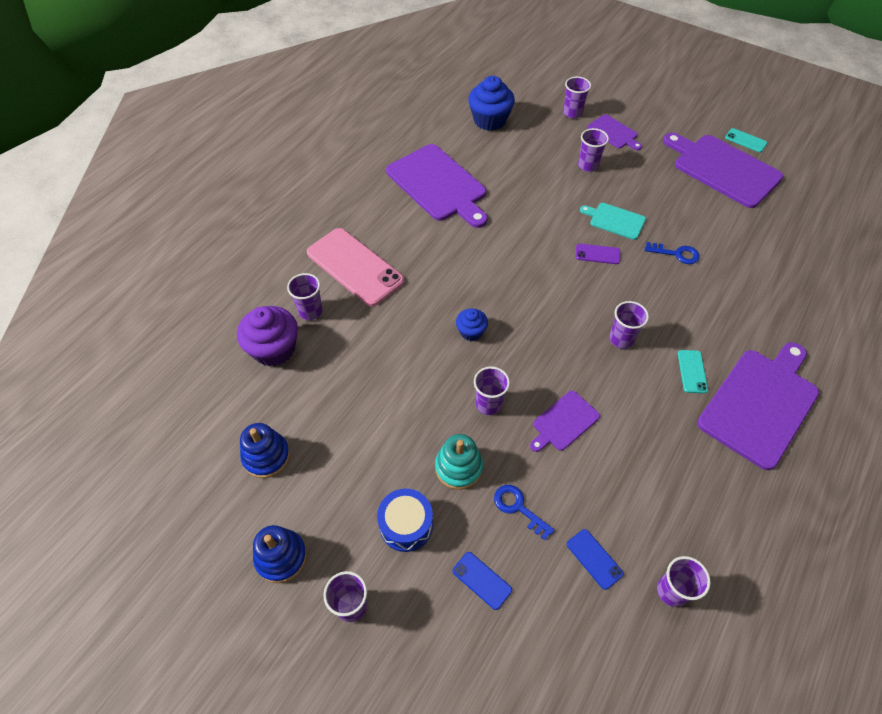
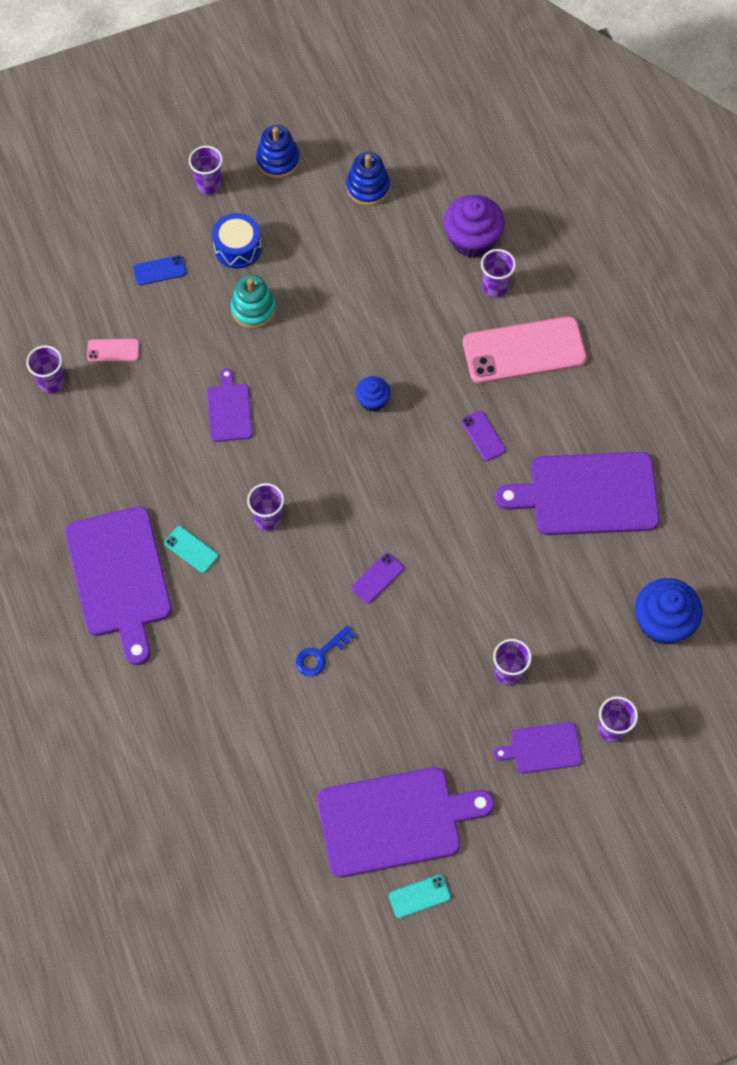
camera: 125 degrees right, 10 degrees up
purple cup [474,367,510,415] -> none
blue key [494,485,555,540] -> none
blue phone [567,529,624,590] -> pink phone [87,339,139,362]
turquoise cutting board [580,203,646,240] -> none
none -> purple phone [461,411,506,461]

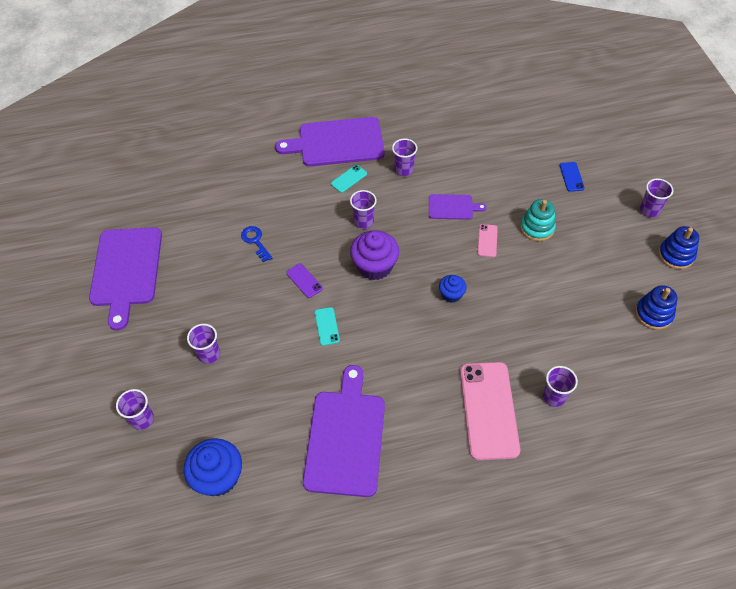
camera: 100 degrees right, 10 degrees down
purple cup [26,345,65,394] -> purple cup moved to [392,139,417,176]
pink phone [87,339,139,362] -> pink phone moved to [478,224,498,257]
blue drum [212,213,262,269] -> none
turquoise phone [389,875,451,918] -> turquoise phone moved to [315,307,340,346]
purple cupcake [444,195,505,258] -> purple cupcake moved to [350,231,399,280]
purple phone [461,411,506,461] -> none
purple cutting board [494,722,582,773] -> none

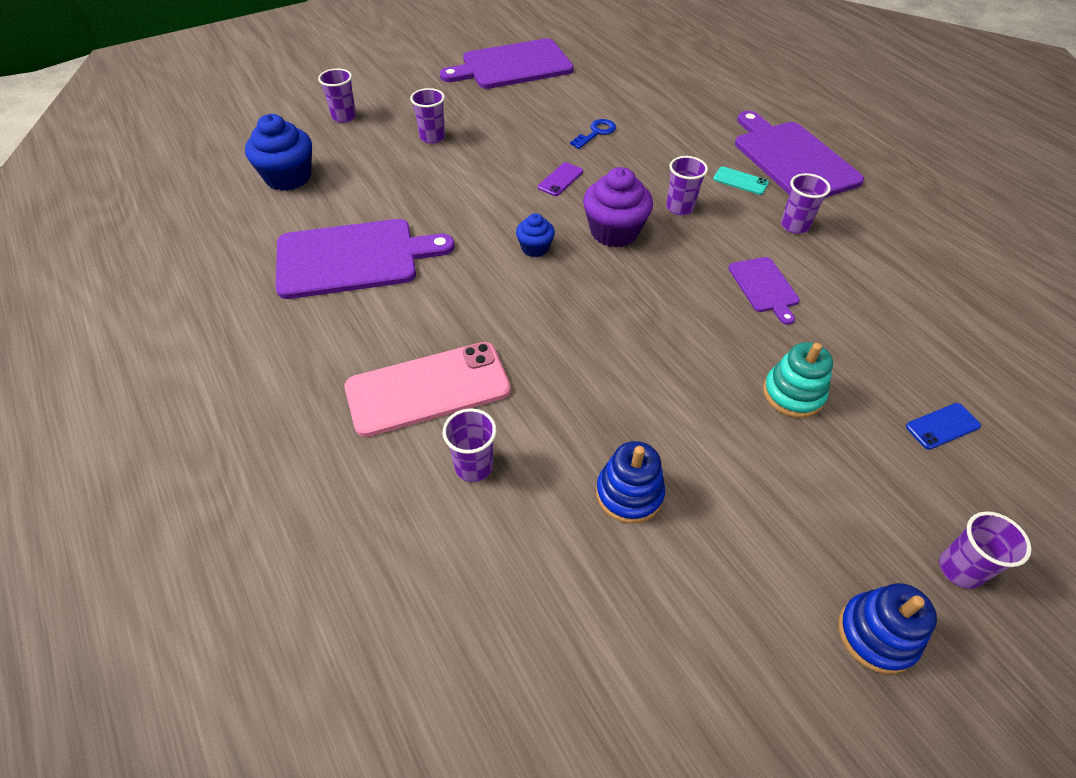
camera: 70 degrees right, 5 degrees down
turquoise phone [315,307,340,346] -> none
blue cupcake [439,275,467,303] -> blue cupcake moved to [516,213,555,257]
pink phone [478,224,498,257] -> none
blue stacking toy [635,285,677,330] -> blue stacking toy moved to [596,441,665,524]

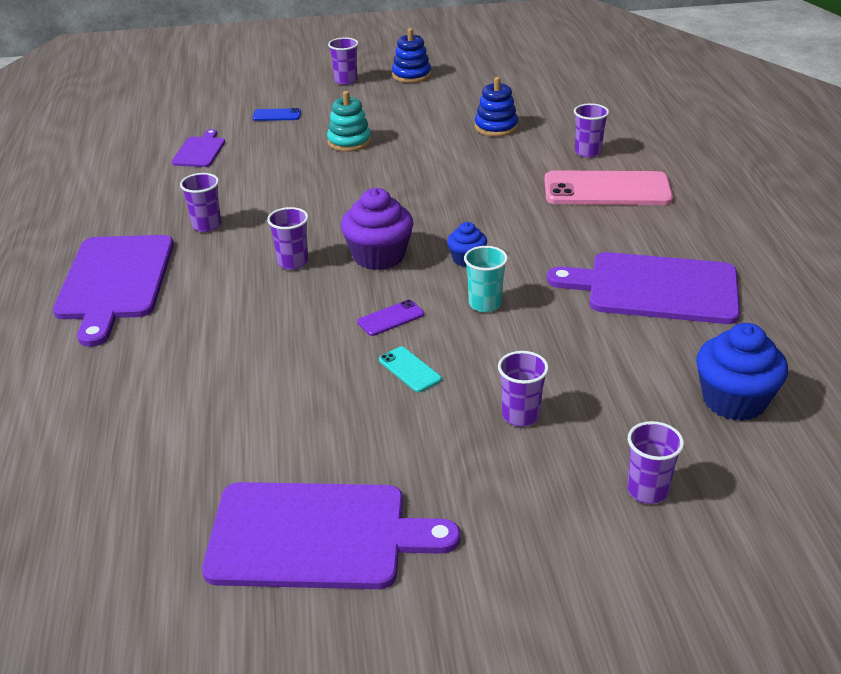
camera: 155 degrees left, 15 degrees down
blue key [570,119,616,149] -> none
turquoise phone [713,166,769,195] -> turquoise phone moved to [379,347,442,392]
purple cutting board [728,257,800,325] -> purple cutting board moved to [171,129,225,167]
none -> turquoise cup [464,246,508,312]

